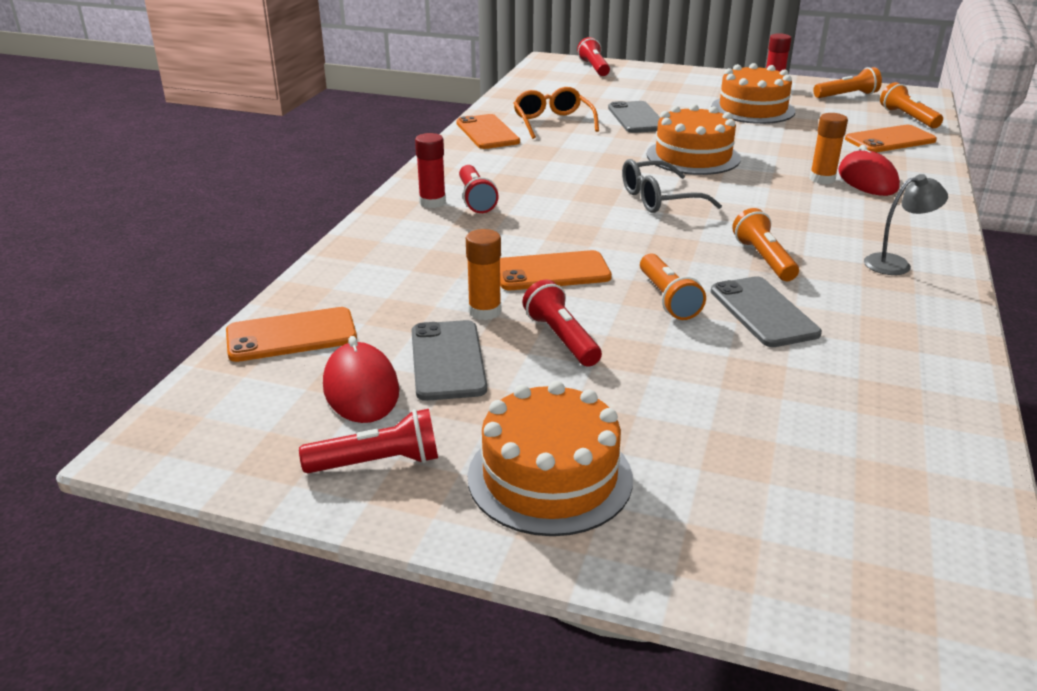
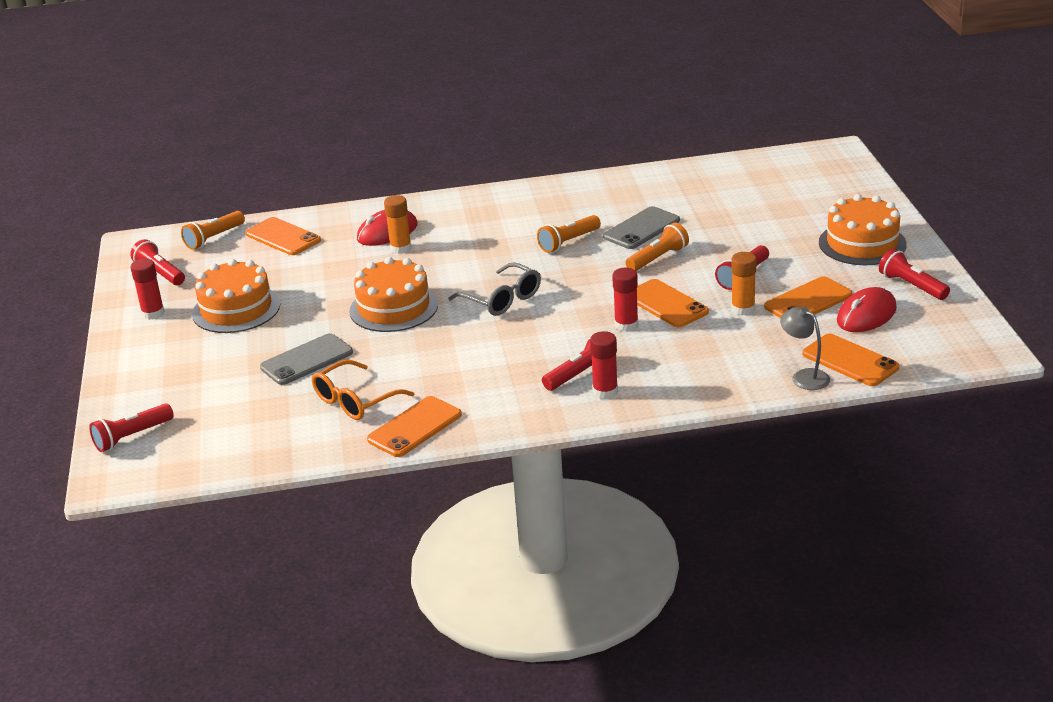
camera: 115 degrees left, 0 degrees up
grey phone [411,320,487,401] -> orange phone [764,276,852,318]
orange flashlight [813,67,882,98] -> red flashlight [130,239,185,285]
grey lamp [864,174,948,275] -> grey lamp moved to [780,307,830,390]
none -> red glue stick [612,268,638,332]

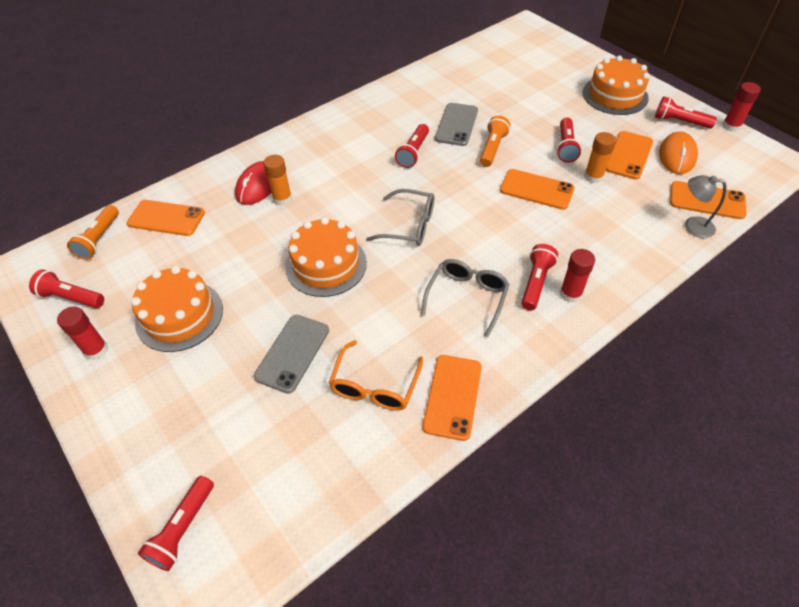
camera: 30 degrees left, 20 degrees up
orange flashlight [537,215,601,253] -> red flashlight [395,124,429,168]
red glue stick [612,268,638,332] -> red glue stick moved to [722,82,761,132]
red mouse [837,287,897,332] -> orange mouse [659,131,698,174]
none -> grey glasses [421,259,510,338]

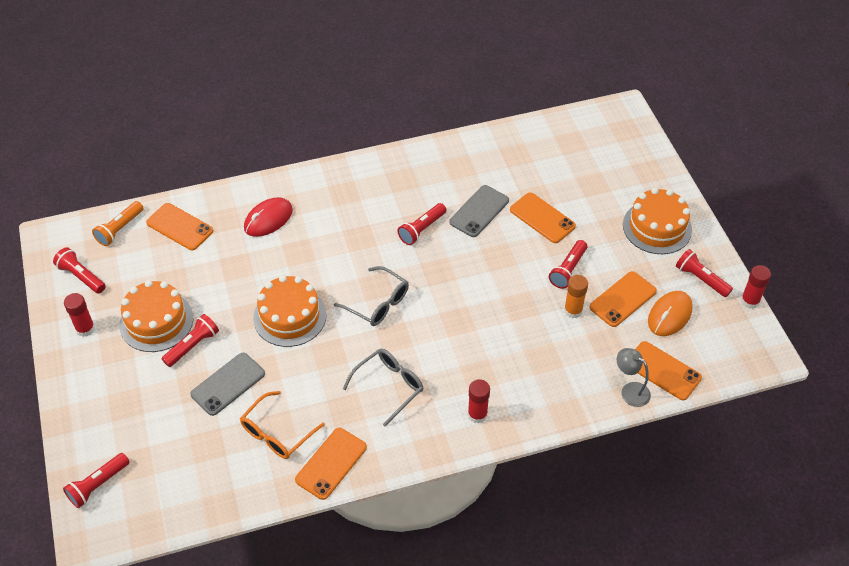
camera: 20 degrees right, 0 degrees up
orange glue stick [263,155,292,206] -> none
orange flashlight [480,115,511,167] -> none
orange phone [500,169,575,210] -> orange phone moved to [510,192,576,243]
red flashlight [521,244,558,310] -> red flashlight moved to [162,314,219,367]

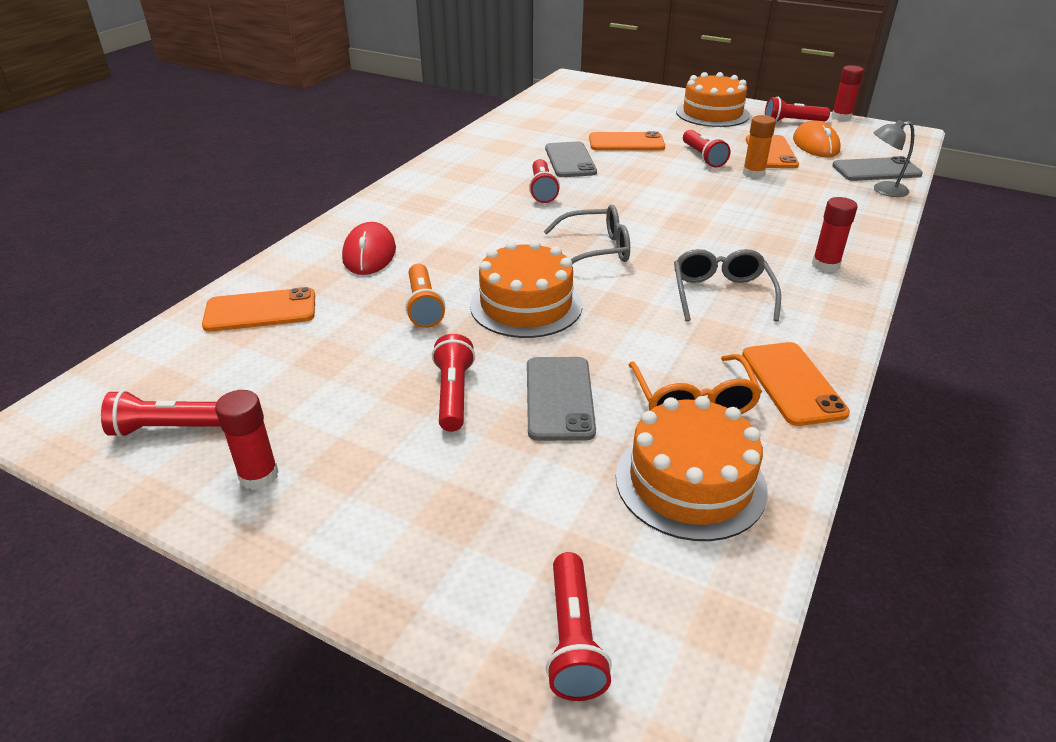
camera: 45 degrees left, 15 degrees down
orange flashlight [92,201,144,246] -> orange flashlight moved to [406,264,445,328]
orange cake [119,280,194,352] -> orange cake moved to [616,396,768,541]
orange phone [635,341,702,400] -> grey phone [832,156,923,181]

